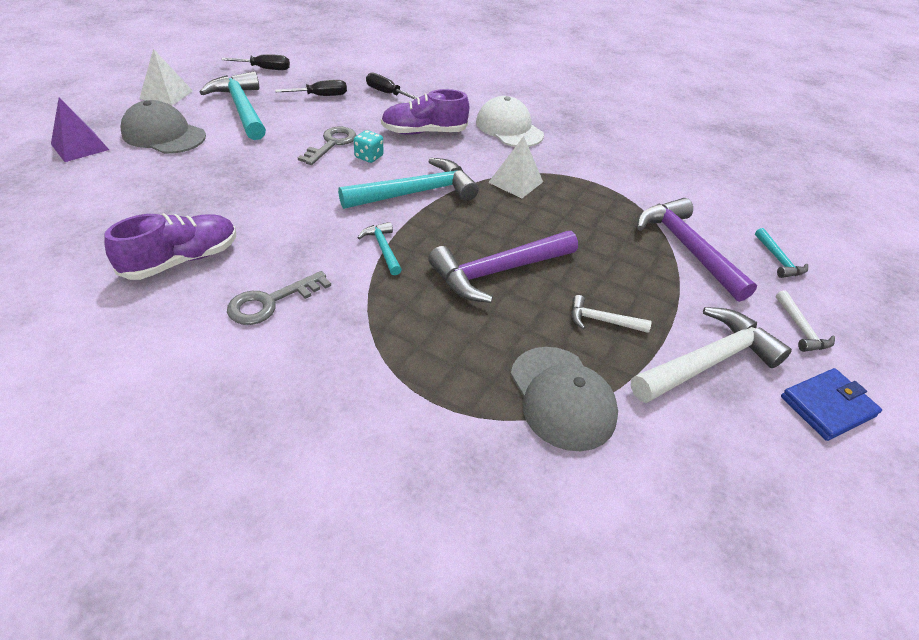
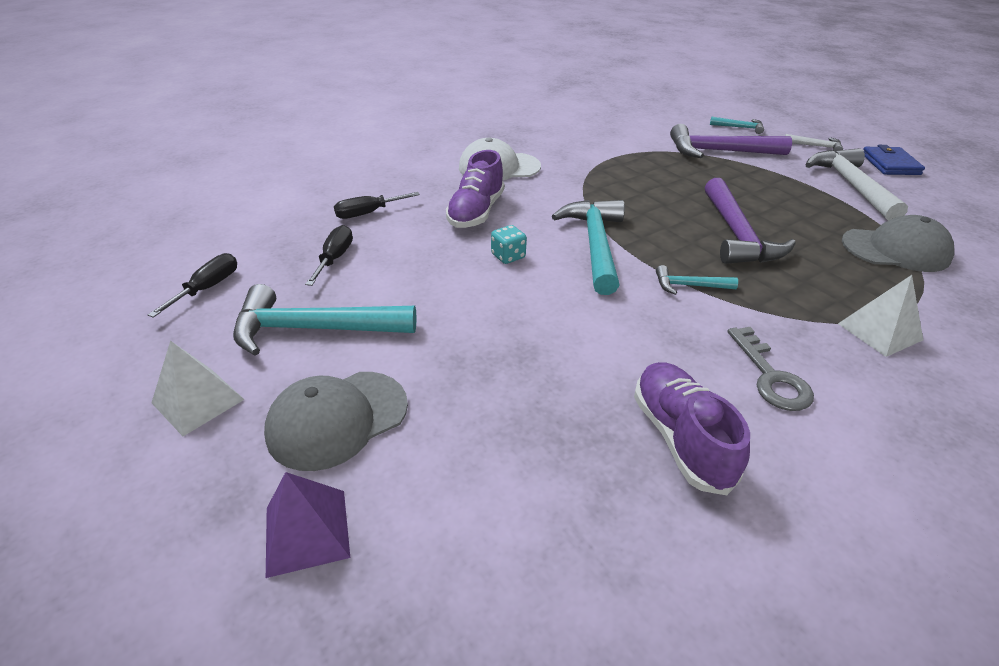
camera: 60 degrees left, 5 degrees down
grey key [298,127,357,165] -> none
white pyramid [488,136,543,198] -> white pyramid moved to [838,275,923,357]
white hammer [571,295,651,333] -> none

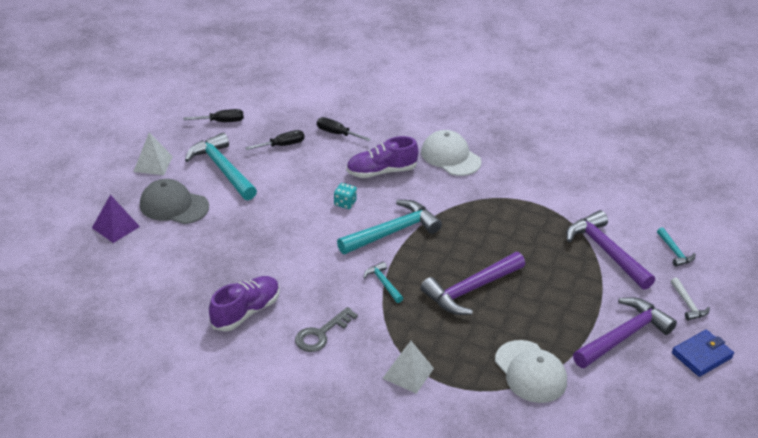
camera: 55 degrees right, 0 degrees up
white hammer [805,148,908,221] -> purple hammer [573,297,677,368]
grey cap [842,215,954,272] -> white cap [495,340,567,403]

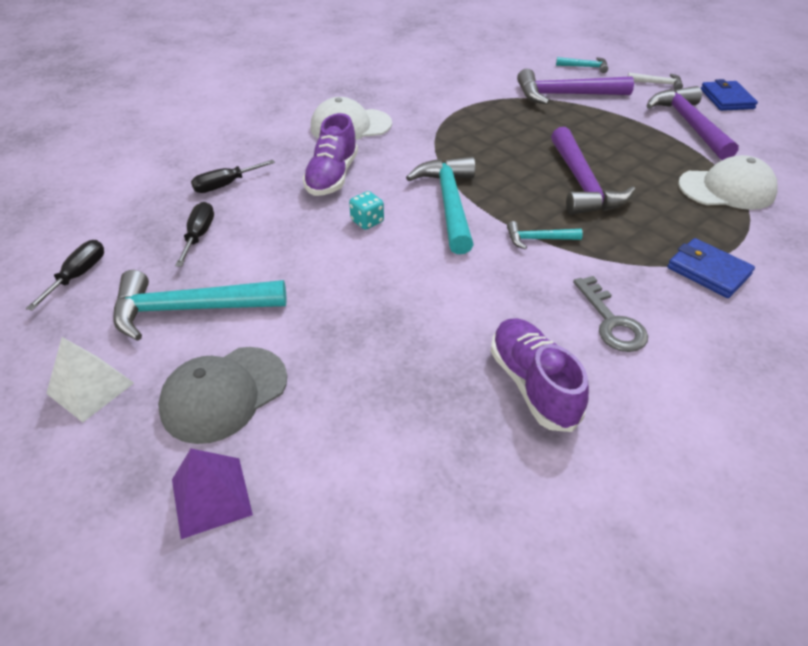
camera: 60 degrees left, 5 degrees up
white pyramid [382,341,434,394] -> blue wallet [667,238,755,298]

